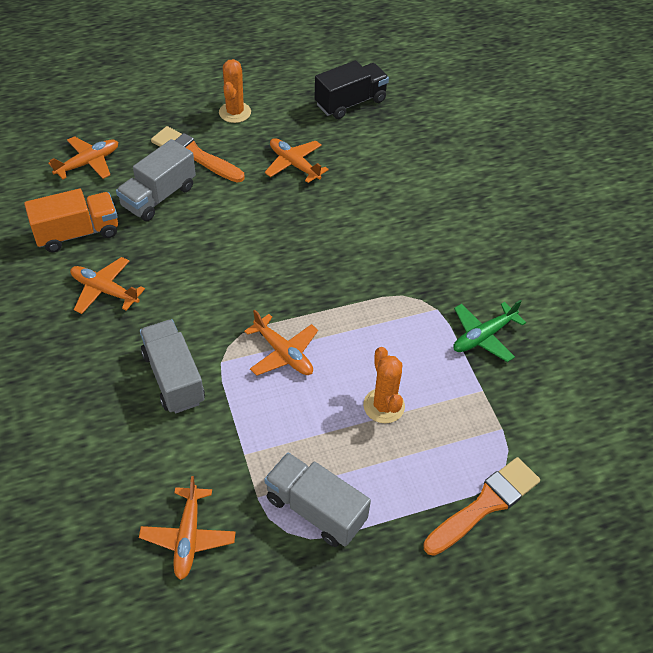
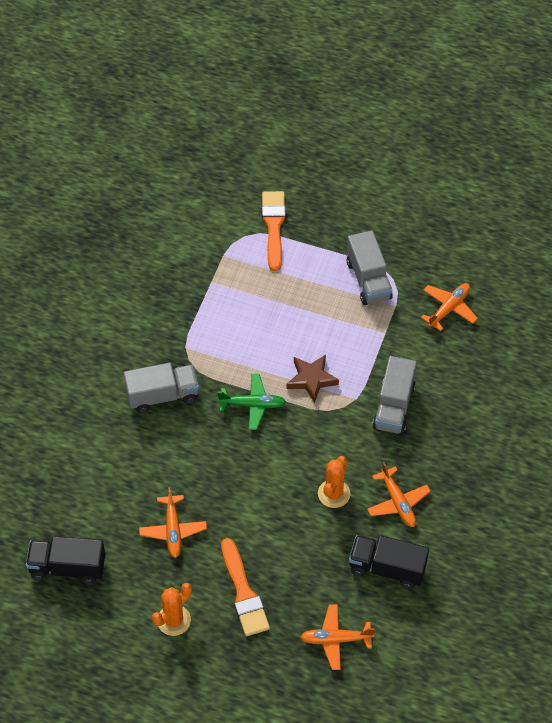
camera: 140 degrees left, 5 degrees up
orange truck [24,189,118,252] -> black truck [349,535,429,589]
grey truck [116,139,196,221] -> grey truck moved to [124,363,199,413]
orange plane [244,310,318,376] -> brown star [287,355,339,403]
orange cactus [363,347,405,423] -> orange cactus moved to [318,456,350,508]
orange brush [423,457,540,556] -> orange brush turned 90 degrees clockwise [262,191,286,271]
green plane [453,300,526,362] -> green plane moved to [217,374,286,430]

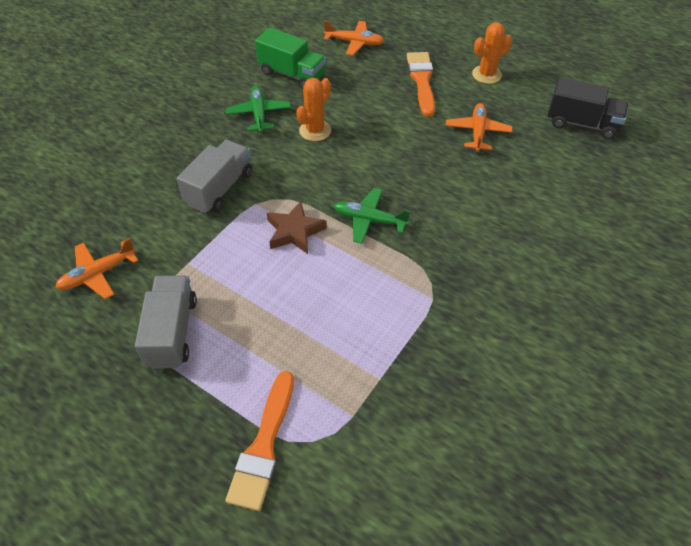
camera: 165 degrees left, 5 degrees down
grey truck [124,363,199,413] -> none
black truck [349,535,429,589] -> green truck [255,27,326,89]
orange plane [367,462,431,527] -> green plane [226,86,291,133]

